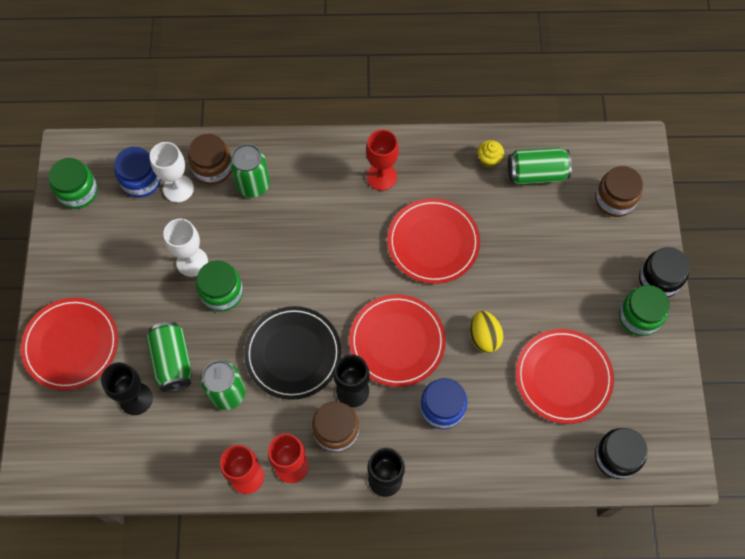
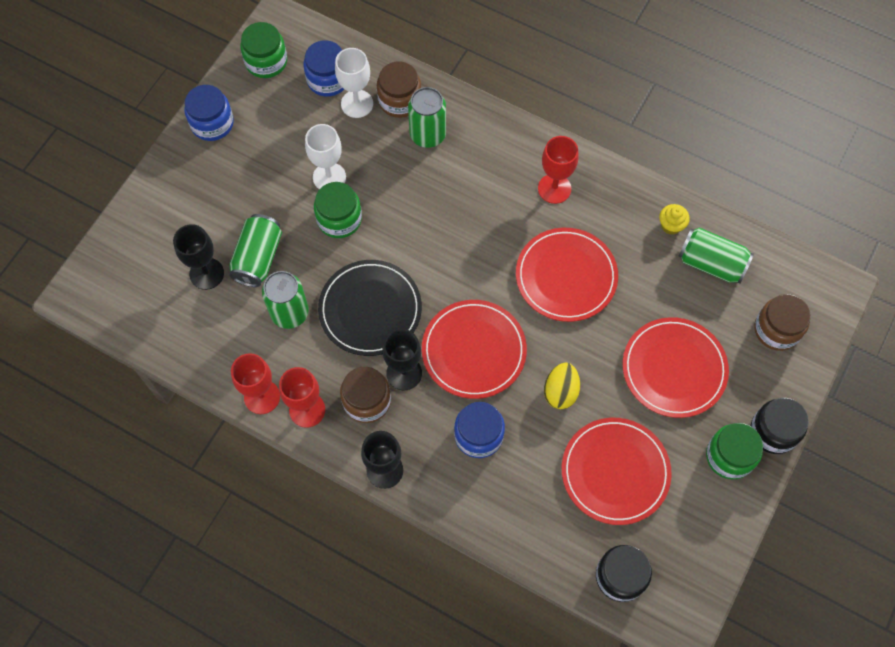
camera: 30 degrees right, 0 degrees up
red plate [21,298,118,390] -> red plate moved to [623,317,729,418]
none -> blue jar [184,85,234,141]

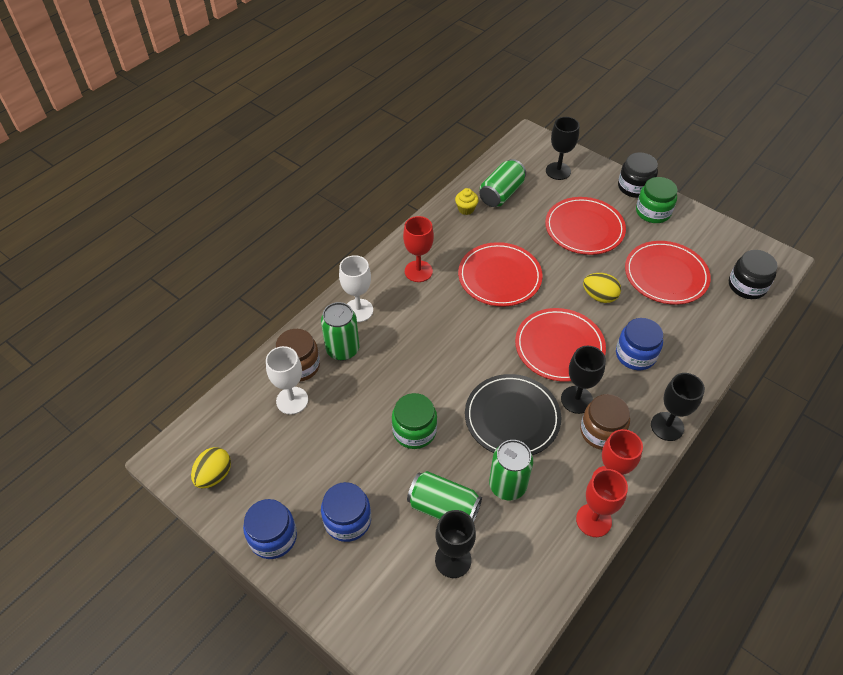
camera: 80 degrees left, 15 degrees down
green jar [240,22,287,78] -> yellow egg [191,447,231,488]
blue jar [303,40,344,97] -> blue jar moved to [321,482,371,542]
white goblet [305,124,346,190] -> white goblet moved to [339,255,373,322]
brown jar [754,294,811,351] -> black goblet [546,117,580,180]

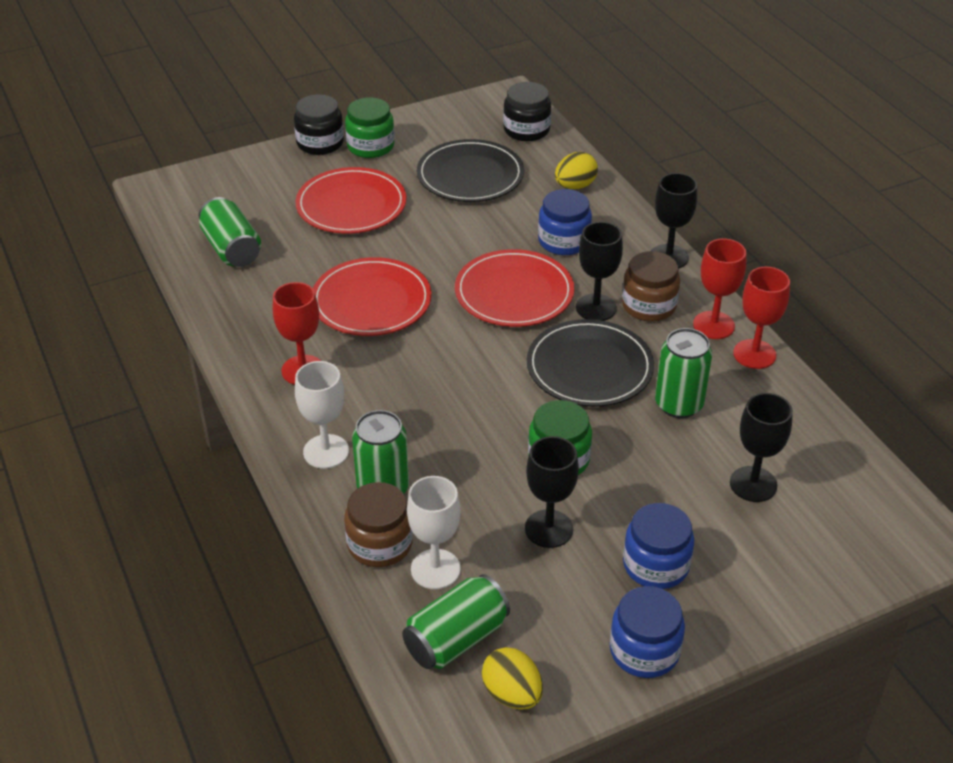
camera: 65 degrees left, 10 degrees down
green can [407,471,482,522] -> green can moved to [402,574,510,669]
yellow cupcake [455,188,479,215] -> none
black goblet [546,117,580,180] -> black goblet moved to [525,436,579,548]
yellow egg [583,273,621,303] -> yellow egg moved to [555,152,598,189]
red plate [625,241,711,305] -> black plate [417,139,524,202]

